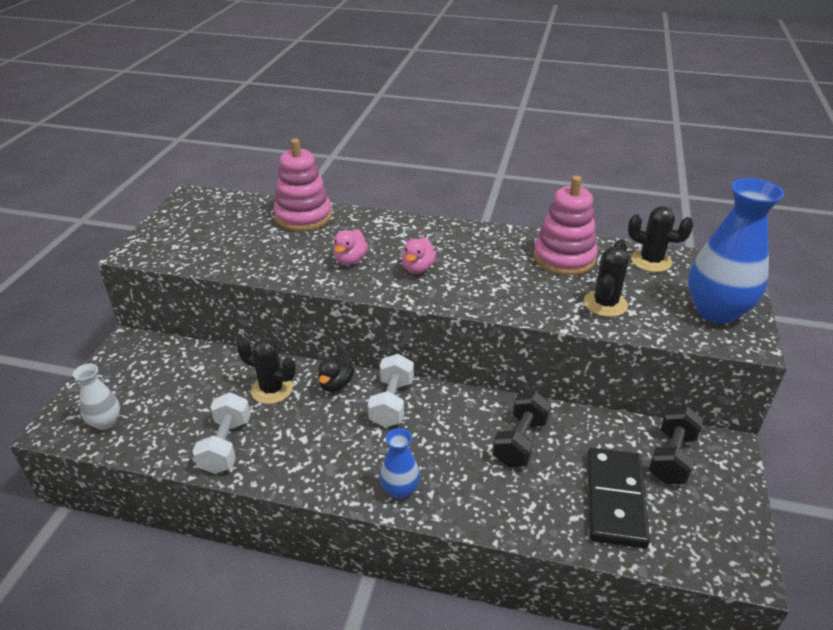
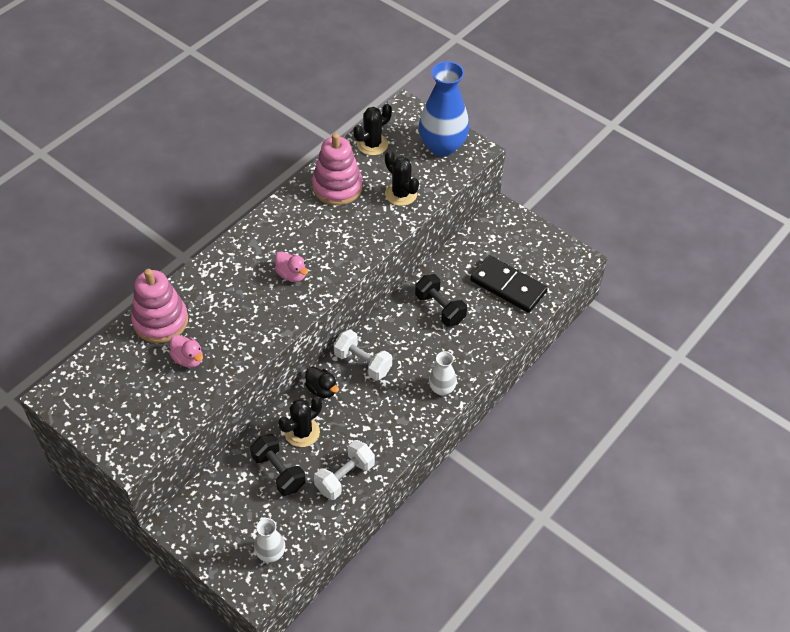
camera: 65 degrees left, 15 degrees up
white dumbbell [192,392,251,474] -> white dumbbell turned 75 degrees counterclockwise [314,440,375,500]
pink duck [333,229,368,265] -> pink duck moved to [169,335,203,368]
blue vase [380,428,420,499] -> white vase [429,351,457,396]
black dumbbell [649,406,703,484] -> black dumbbell moved to [250,434,306,496]

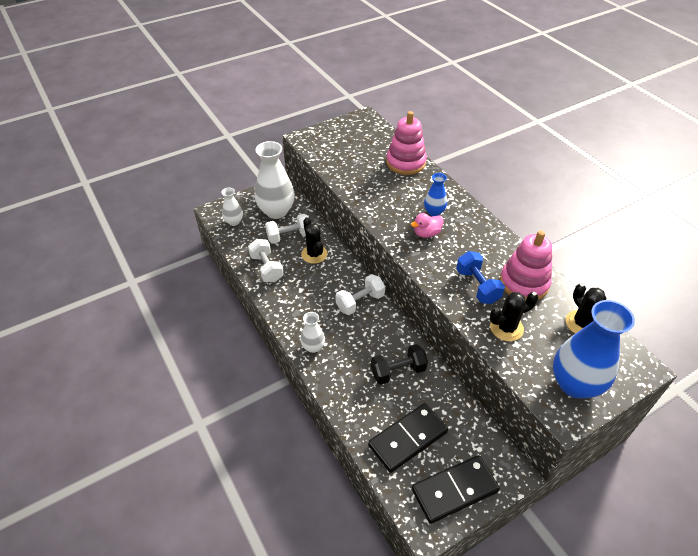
camera: 110 degrees right, 5 degrees down
pink duck [169,335,203,368] -> none
black dumbbell [250,434,306,496] -> white dumbbell [265,214,309,244]
black duck [305,367,339,398] -> none
none -> white vase [255,141,295,219]
none -> black domino [412,455,500,524]
none -> blue vase [424,173,447,216]
none -> blue dumbbell [456,251,505,304]

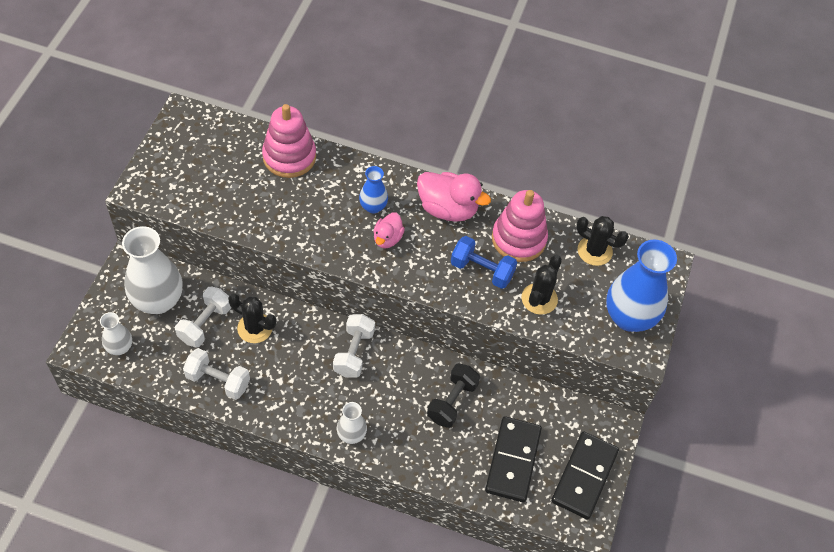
camera: 45 degrees left, 10 degrees up
none -> pink duck [417,172,491,222]

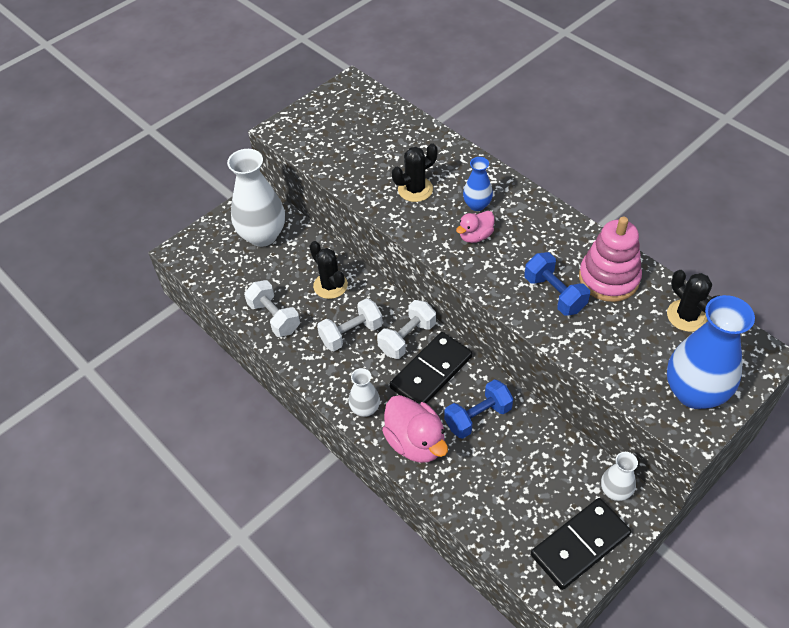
camera: 35 degrees right, 5 degrees down
white vase [100,312,132,355] -> white vase moved to [601,452,638,501]
white dumbbell [175,286,231,348] -> white dumbbell moved to [317,298,383,351]
pink stacking toy [262,104,316,178] -> none
pink duck [417,172,491,222] -> pink duck moved to [382,395,448,463]
black dumbbell [427,363,480,428] -> blue dumbbell [444,379,513,439]
black domino [485,416,542,502] -> black domino moved to [389,332,472,404]
black cactus [521,255,562,315] -> black cactus moved to [392,143,438,202]

